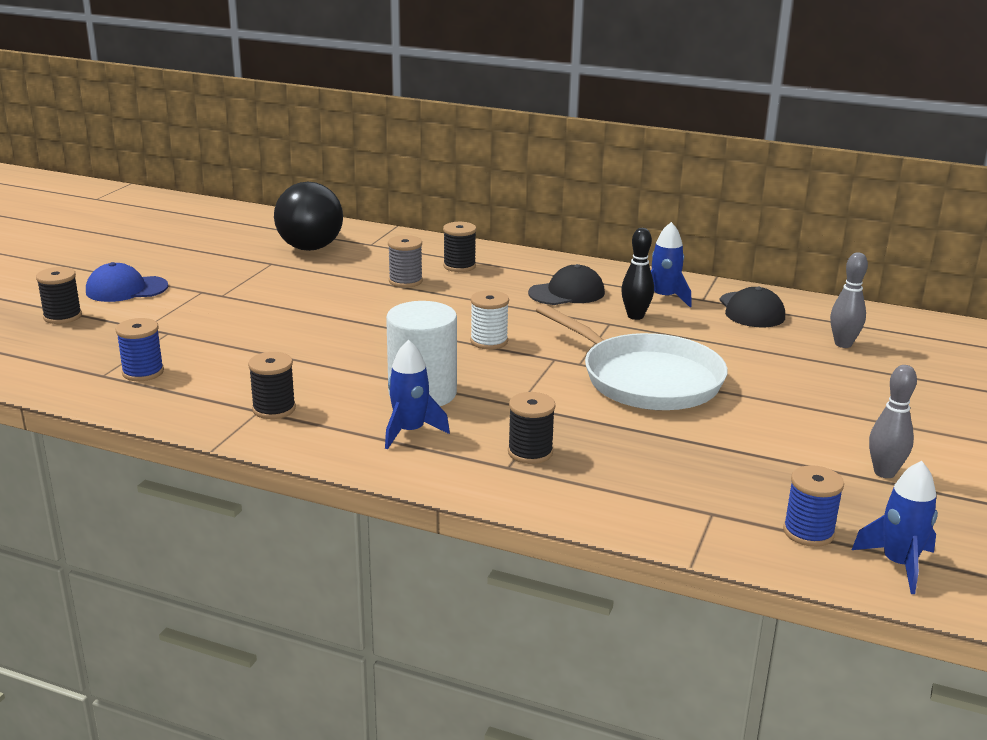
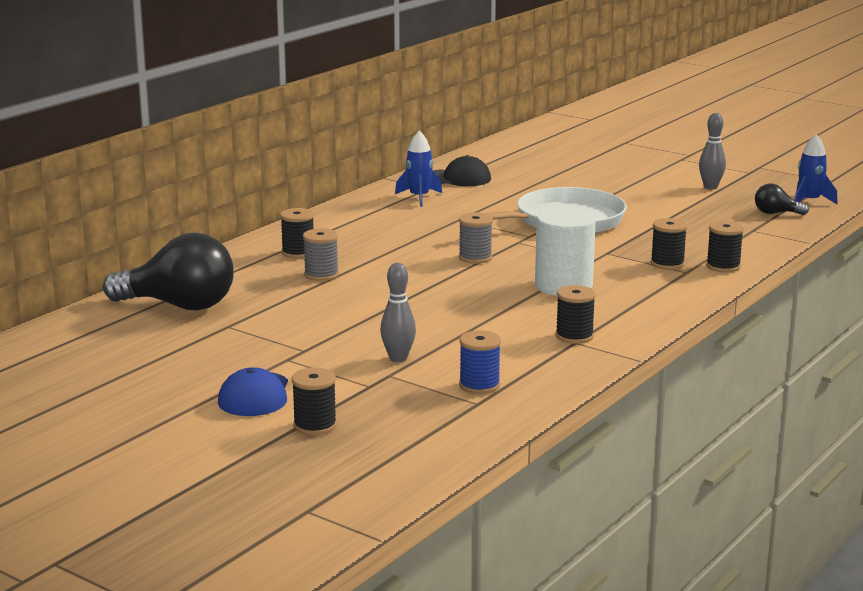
camera: 75 degrees left, 5 degrees down
blue rocket [385,340,450,449] -> none
white spool [470,290,509,350] -> grey spool [459,213,493,264]
black cap [528,264,605,305] -> none
black bowling pin [621,228,654,320] -> none
blue spool [783,465,844,547] -> black light bulb [755,184,809,215]
grey bowling pin [830,252,868,348] -> grey bowling pin moved to [380,263,416,362]
none -> black spool [706,221,744,273]

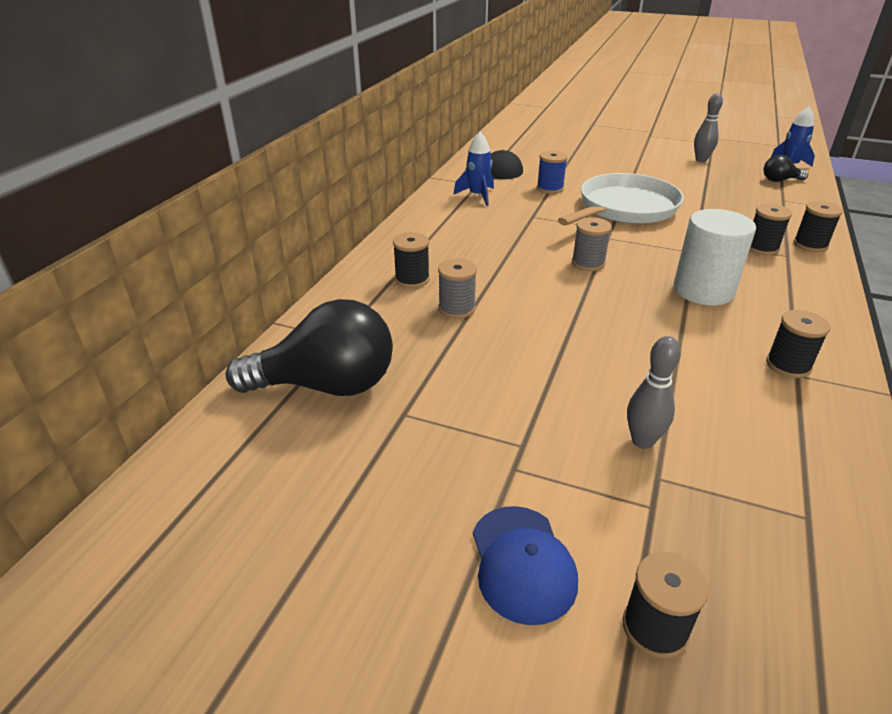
camera: 15 degrees left, 15 degrees up
blue spool [459,330,501,394] -> blue spool moved to [537,150,568,194]

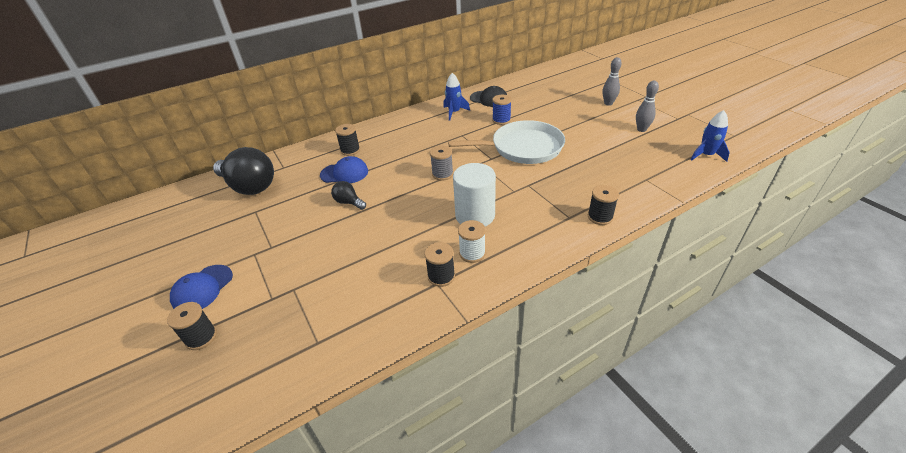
camera: 40 degrees right, 5 degrees up
grey spool [438,258,477,319] -> blue cap [320,156,368,183]
grey bowling pin [627,336,681,449] -> grey bowling pin moved to [602,57,622,106]
black spool [750,204,792,255] -> none
black light bulb [764,155,808,182] -> black light bulb moved to [331,181,366,210]
none -> white spool [458,220,486,263]

